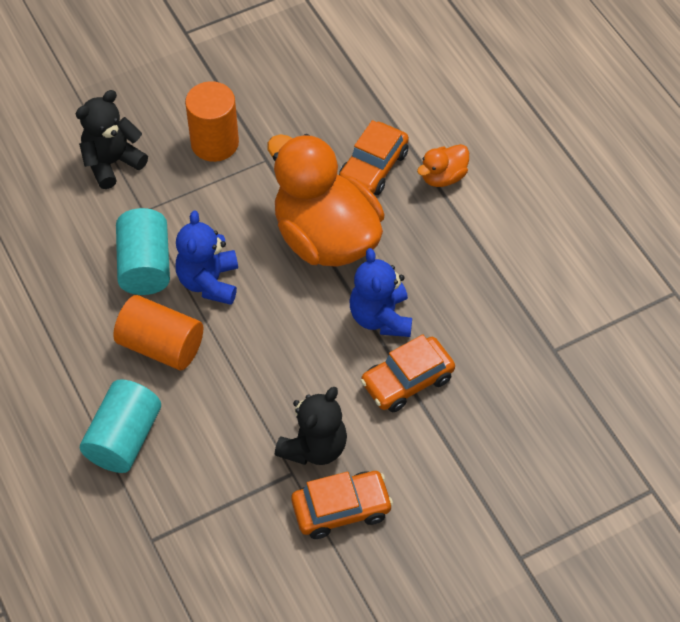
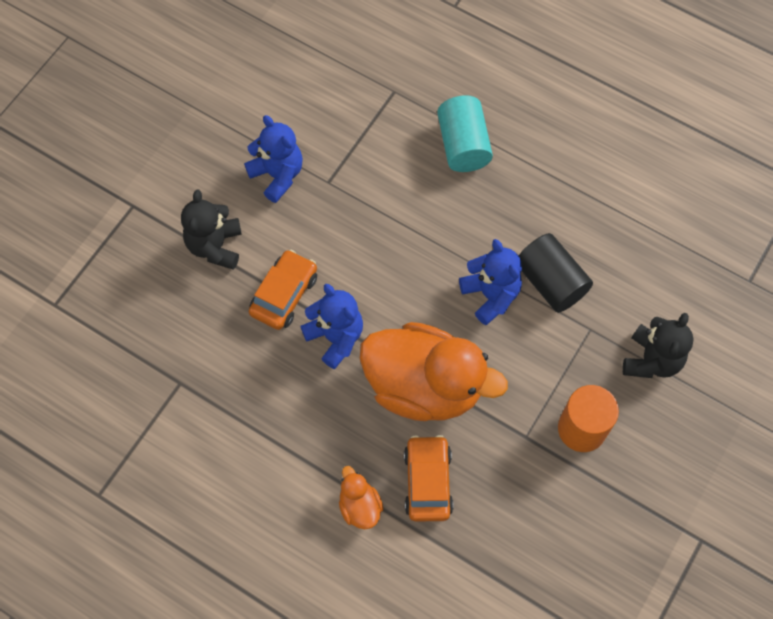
camera: 150 degrees right, 10 degrees up
orange cylinder [113,295,203,370] -> none
turquoise cylinder [116,208,170,295] -> black cylinder [519,233,593,313]
black teddy bear [275,387,347,465] -> black teddy bear moved to [181,190,242,270]
orange car [291,471,393,539] -> blue teddy bear [244,115,303,203]
orange duck [417,144,469,187] -> orange duck turned 45 degrees counterclockwise [339,466,384,529]

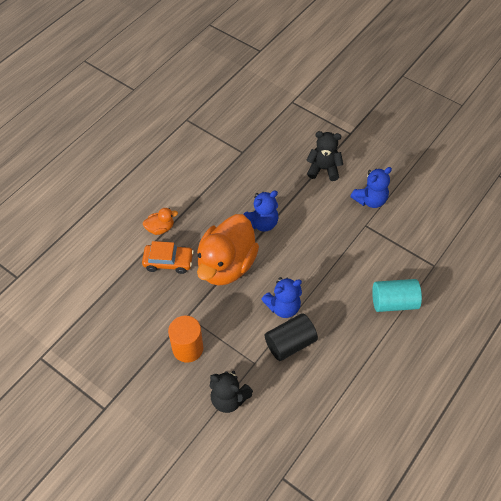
camera: 95 degrees right, 10 degrees down
orange car [249,250,317,330] -> none

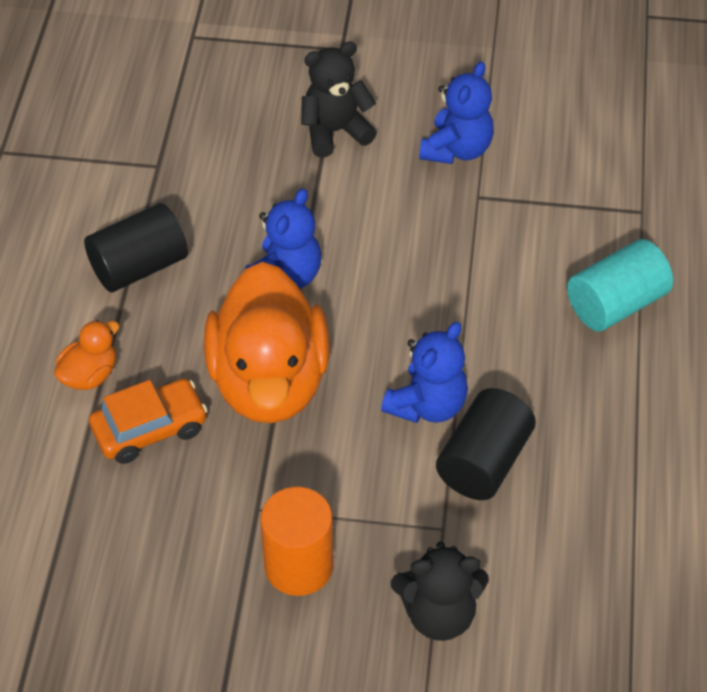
camera: 30 degrees left, 5 degrees down
none -> black cylinder [84,203,188,292]

